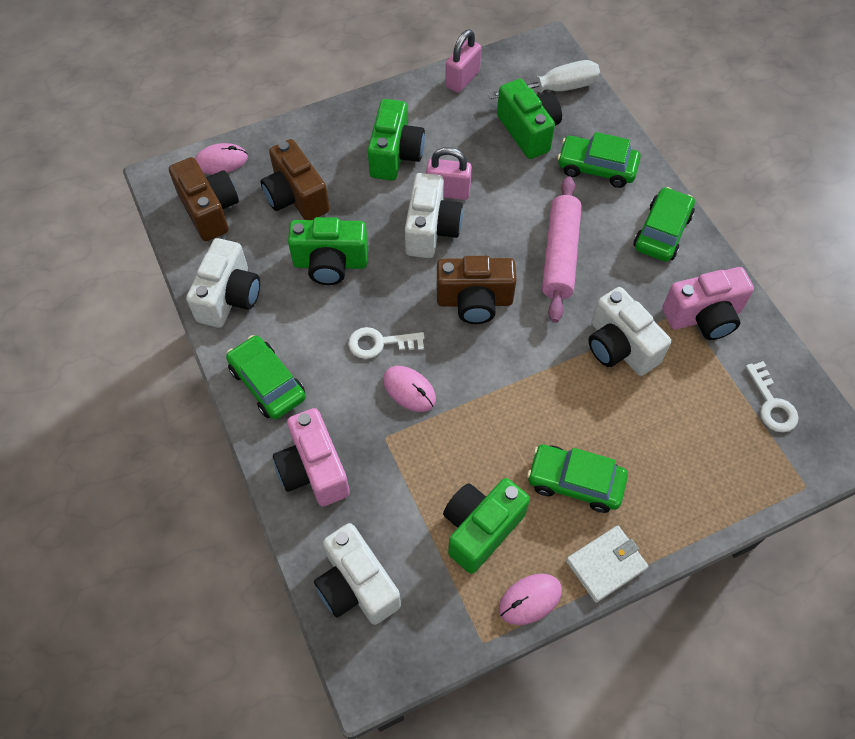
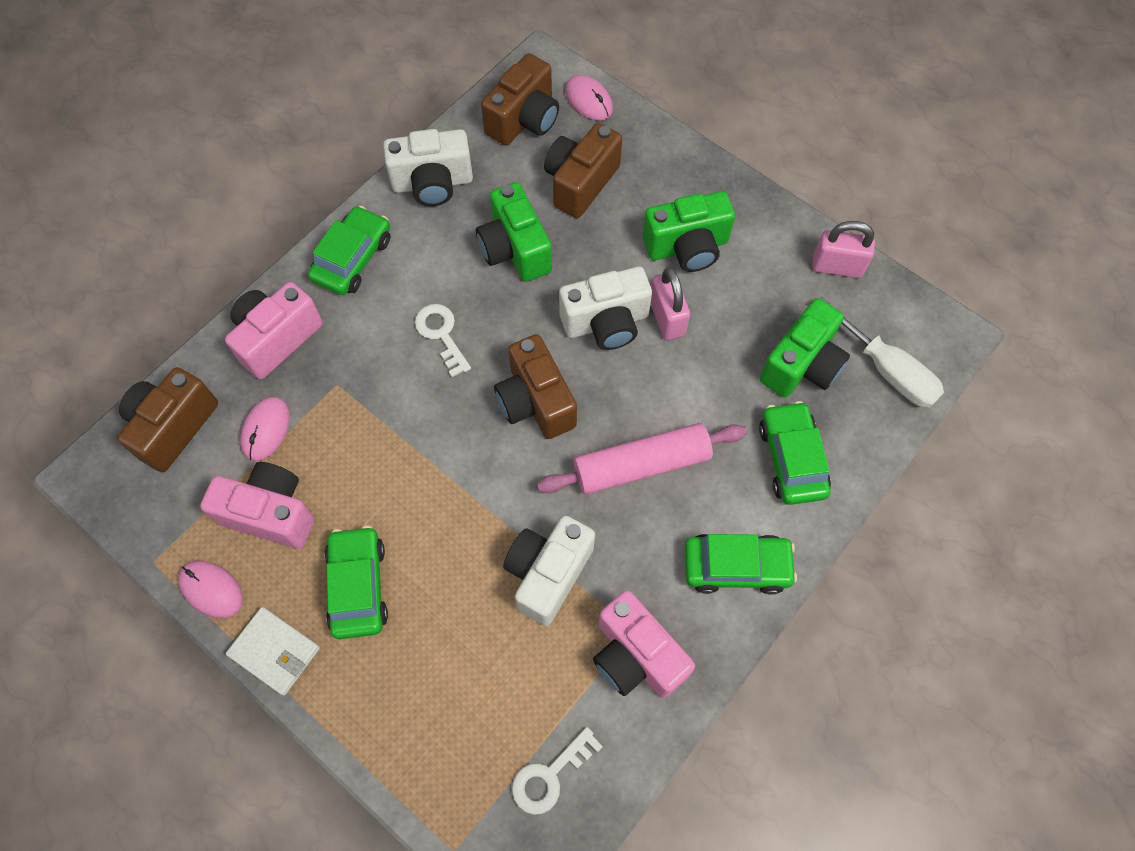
camera: 65 degrees right, 5 degrees up
white camera [314,523,401,625] -> brown camera [117,367,218,472]
pink mouse [383,366,436,412] -> pink mouse moved to [240,397,290,461]
green camera [443,478,530,574] -> pink camera [200,462,315,549]

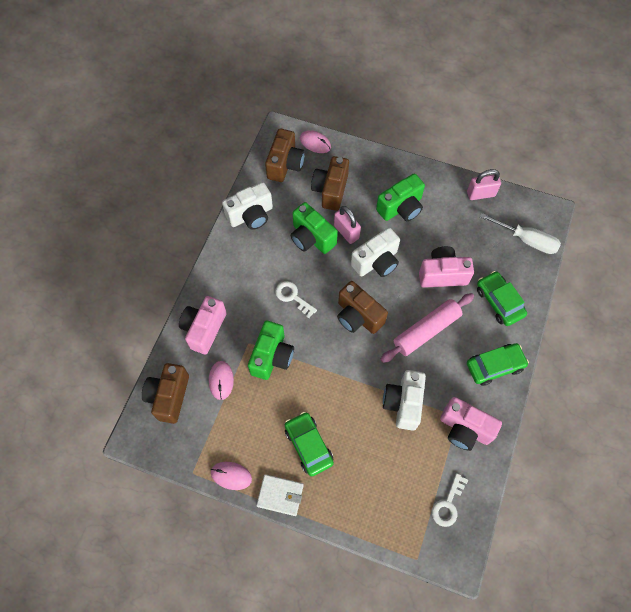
camera: 20 degrees left, 0 degrees up
pink camera [200,462,315,549] -> pink camera moved to [419,246,474,288]
green car [308,206,390,295] -> none
pink padlock [651,267,690,340] -> pink padlock moved to [334,206,361,244]
green camera [760,298,850,398] -> green camera moved to [248,321,294,380]

